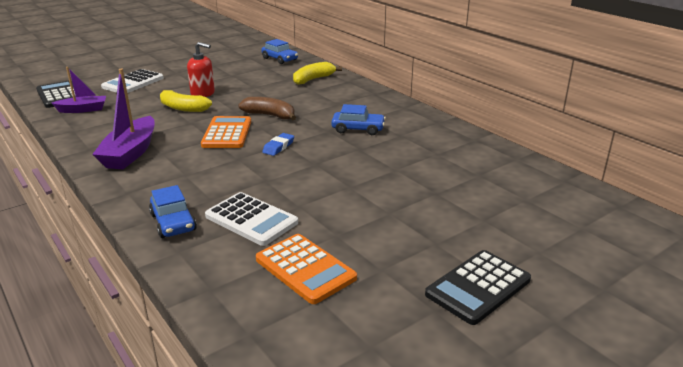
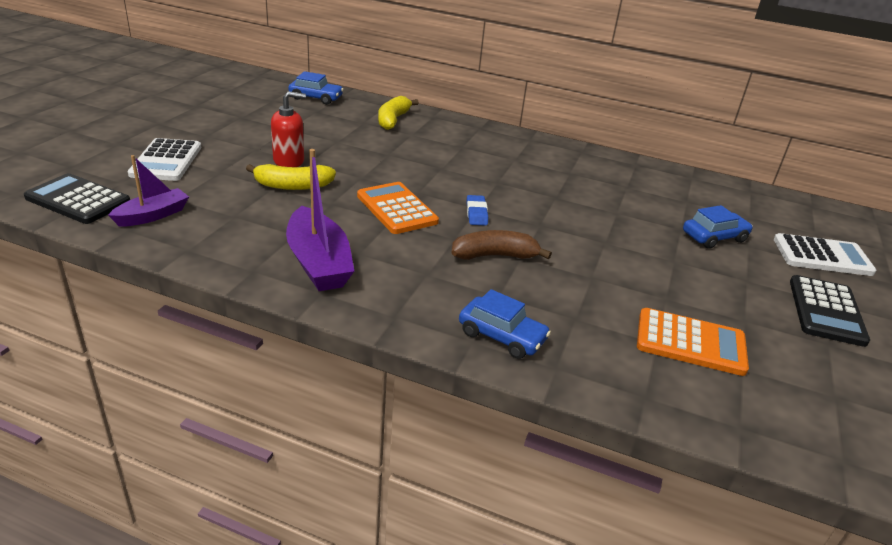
camera: 35 degrees left, 5 degrees up
white calculator [205,192,298,246] -> white calculator moved to [774,233,876,276]
brown banana [238,97,296,120] -> brown banana moved to [452,230,552,260]
blue car [331,104,386,135] -> blue car moved to [683,205,753,249]

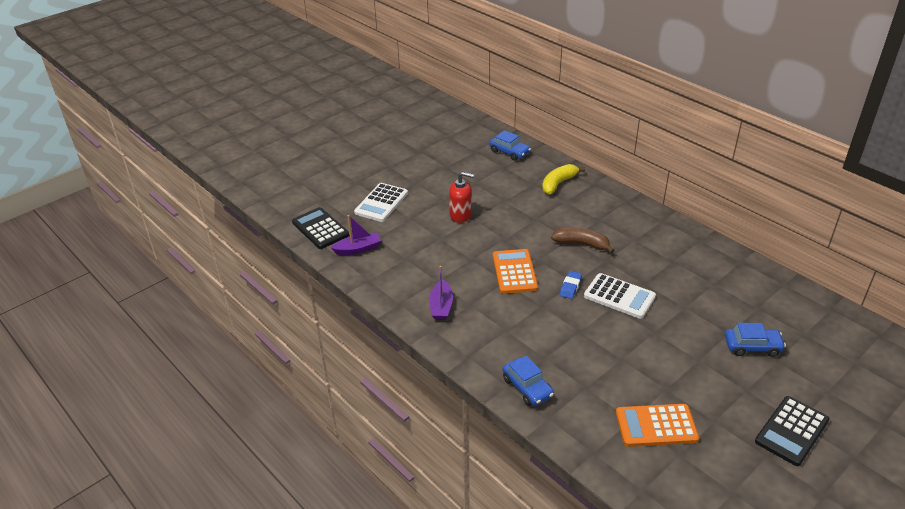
camera: 30 degrees right, 5 degrees up
yellow banana [246,164,336,190] -> none
purple boat [286,149,354,291] -> purple boat [429,266,453,320], size x0.62
brown banana [452,230,552,260] -> brown banana moved to [551,227,615,253]
orange calculator [637,308,749,376] -> orange calculator turned 135 degrees clockwise [616,404,699,447]
white calculator [774,233,876,276] -> white calculator moved to [584,273,656,319]

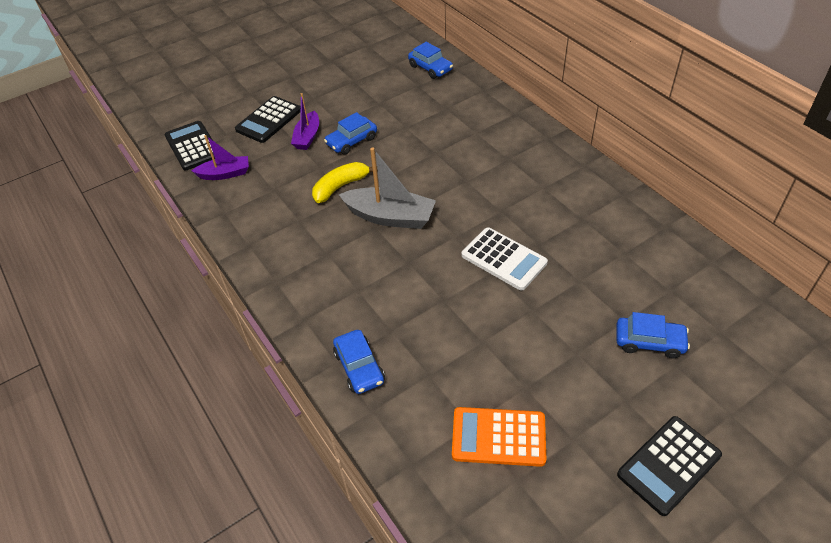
camera: 10 degrees right, 10 degrees up
white calculator [354,183,408,222] -> black calculator [235,96,301,143]
purple boat [429,266,453,320] -> purple boat moved to [291,93,319,150]
red soap dispenser [449,172,474,223] -> blue car [324,112,377,155]
orange calculator [493,249,538,294] -> grey boat [338,147,436,229]
yellow banana [542,164,585,194] -> yellow banana moved to [312,162,378,203]
brown banana [551,227,615,253] -> none
blue eraser [560,271,582,299] -> none

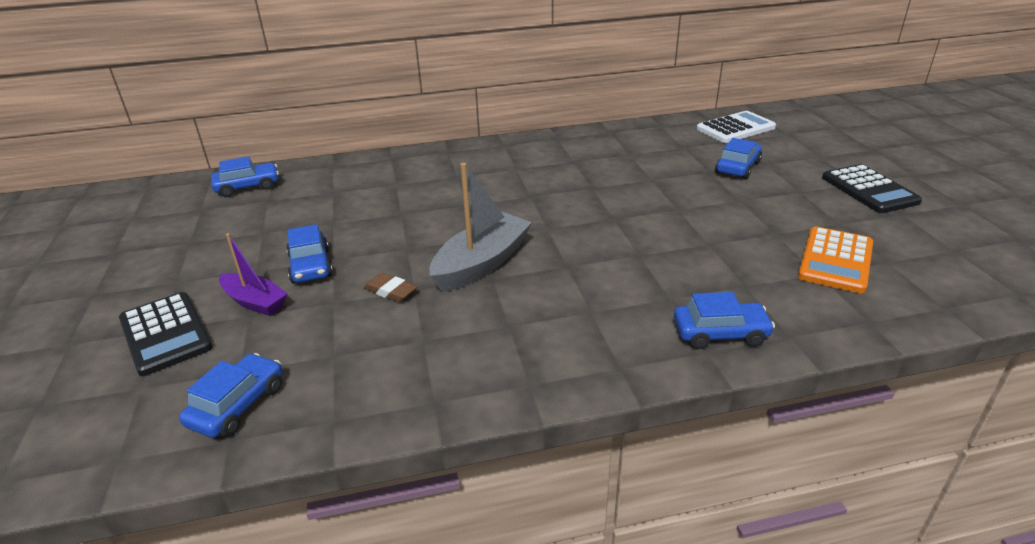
camera: 70 degrees left, 15 degrees down
black calculator [165,121,215,170] -> none
purple boat [192,135,249,180] -> blue car [179,353,282,438]
yellow banana [312,162,378,203] -> brown eraser [364,273,418,302]
white calculator [462,227,548,290] -> white calculator moved to [697,111,776,143]

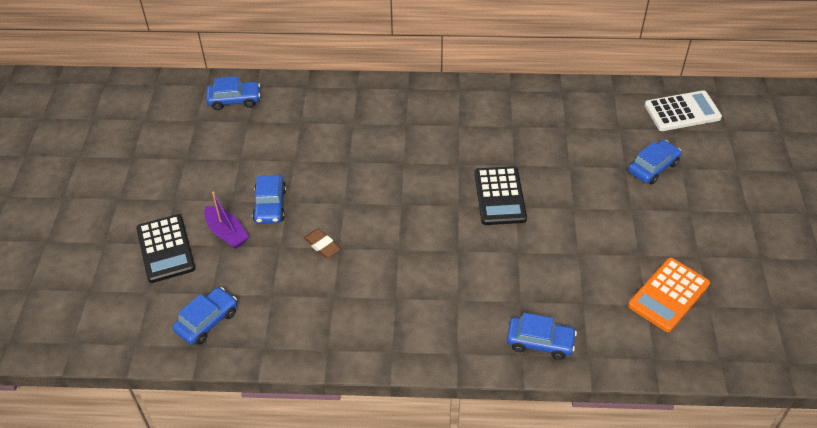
camera: 15 degrees right, 15 degrees up
grey boat [430,163,532,292] -> none
black calculator [822,164,922,213] -> black calculator moved to [474,166,527,225]

